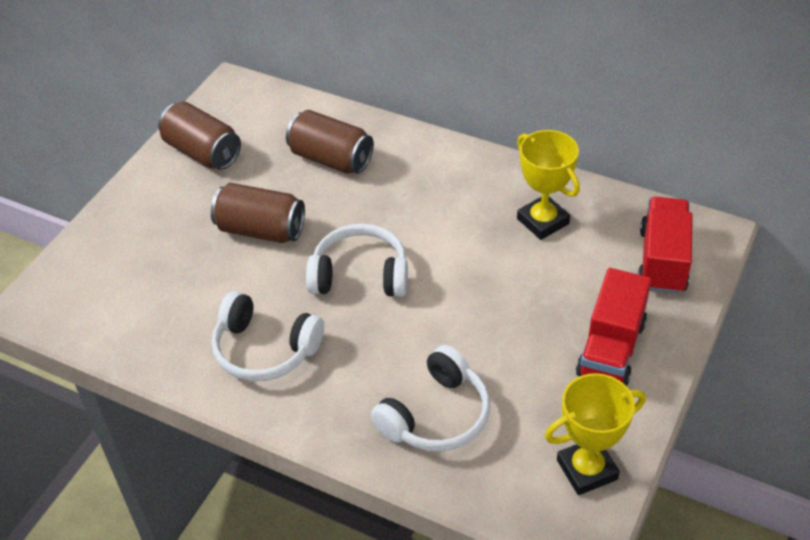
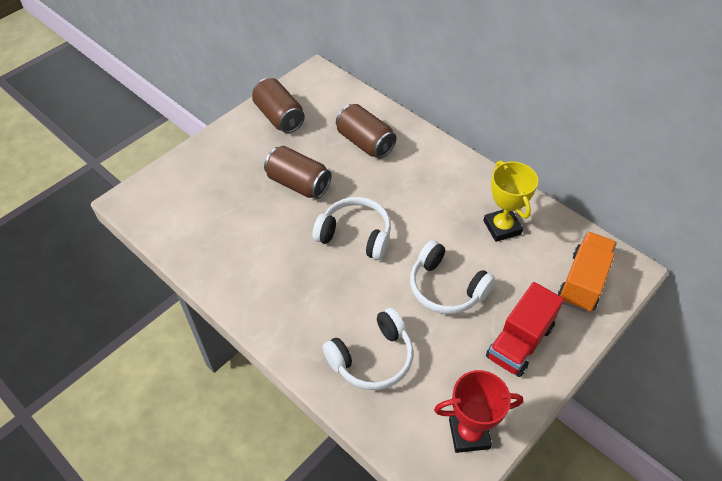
camera: 15 degrees right, 5 degrees up
white headphones [212,291,324,382] -> white headphones moved to [410,240,495,314]
yellow trophy [545,373,646,495] -> red trophy [434,370,523,453]
red truck [638,197,693,294] -> orange truck [558,231,617,312]

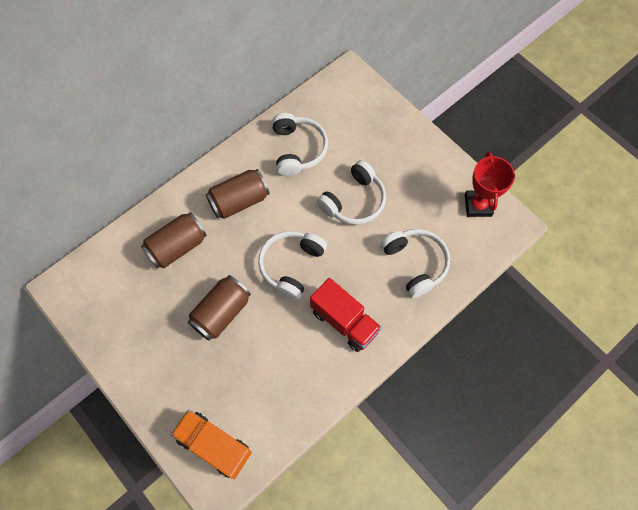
camera: 85 degrees left, 15 degrees up
brown can [252,78,305,133] -> brown can moved to [206,169,270,219]
yellow trophy [483,161,538,242] -> white headphones [272,113,328,176]
red truck [486,282,564,377] -> red truck moved to [310,278,382,352]
orange truck [558,231,617,312] -> orange truck moved to [171,409,252,479]

